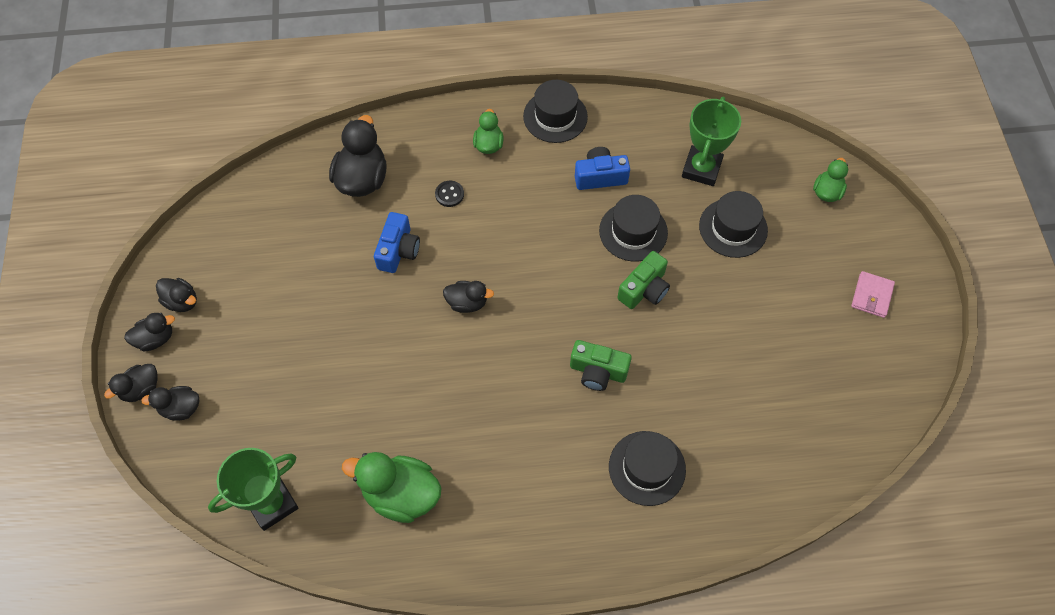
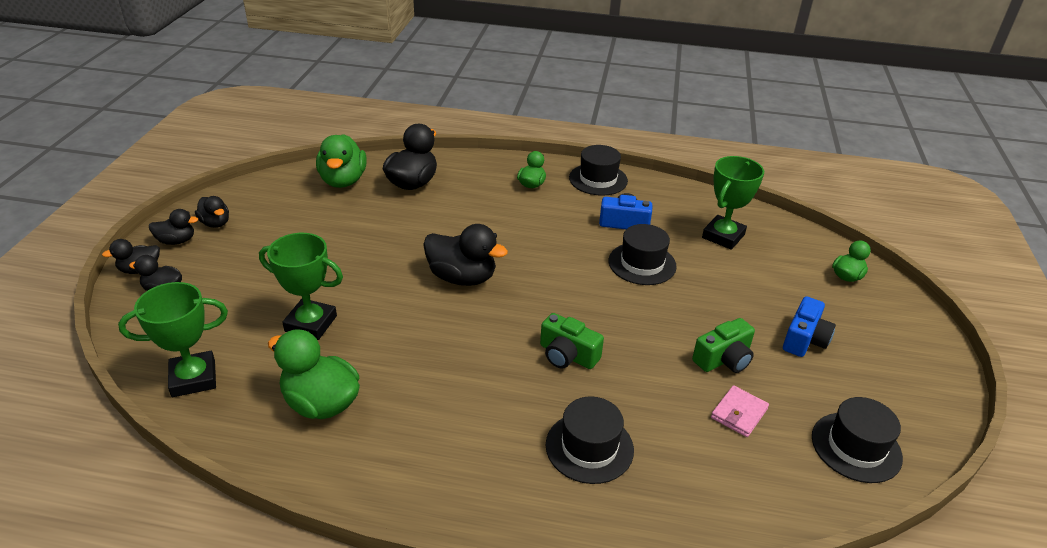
camera: 15 degrees right, 25 degrees down
blue camera [374,212,420,273] -> blue camera moved to [783,296,836,357]
black button [435,181,464,207] -> none
black duck [443,281,494,313] -> black duck [423,224,508,286], size x1.76
green camera [617,251,670,309] -> green camera moved to [692,318,755,373]
black hat [699,191,768,258] -> black hat moved to [812,397,903,483]
pink wallet [851,271,895,318] -> pink wallet moved to [711,385,769,437]
none -> green trophy [259,233,343,340]
none -> green duck [316,134,367,188]

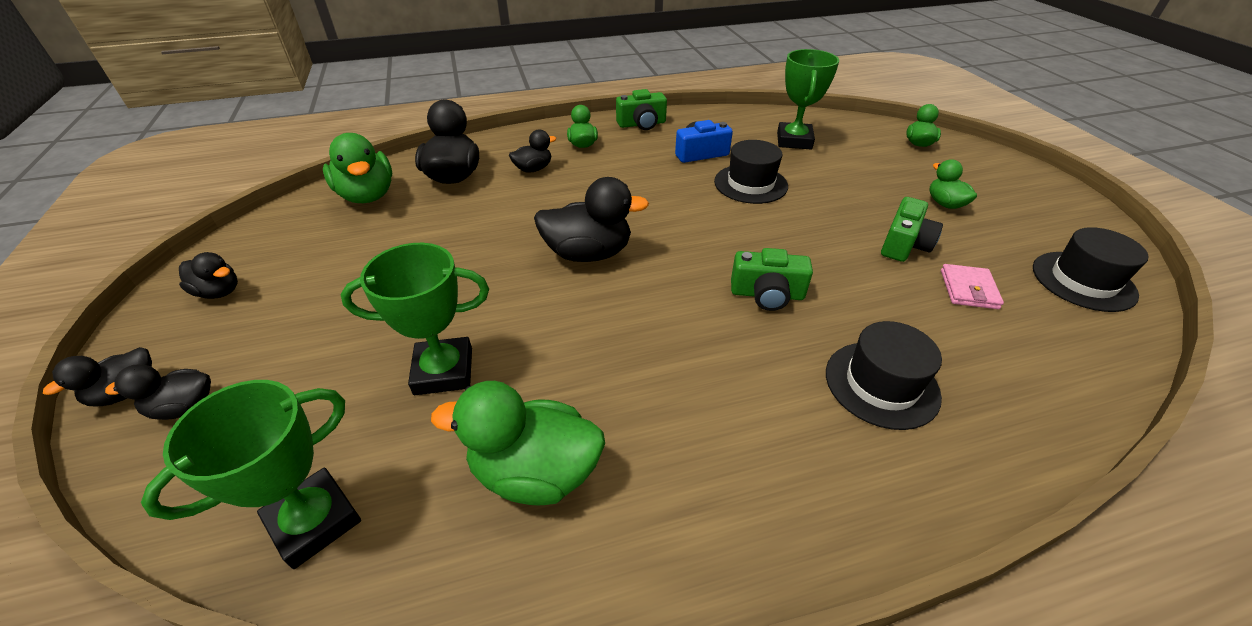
camera: 25 degrees left, 5 degrees up
black duck [149,209,198,245] -> black duck moved to [509,130,556,173]
black hat [569,145,628,196] -> green camera [616,89,667,130]
blue camera [783,296,836,357] -> green duck [929,159,977,209]

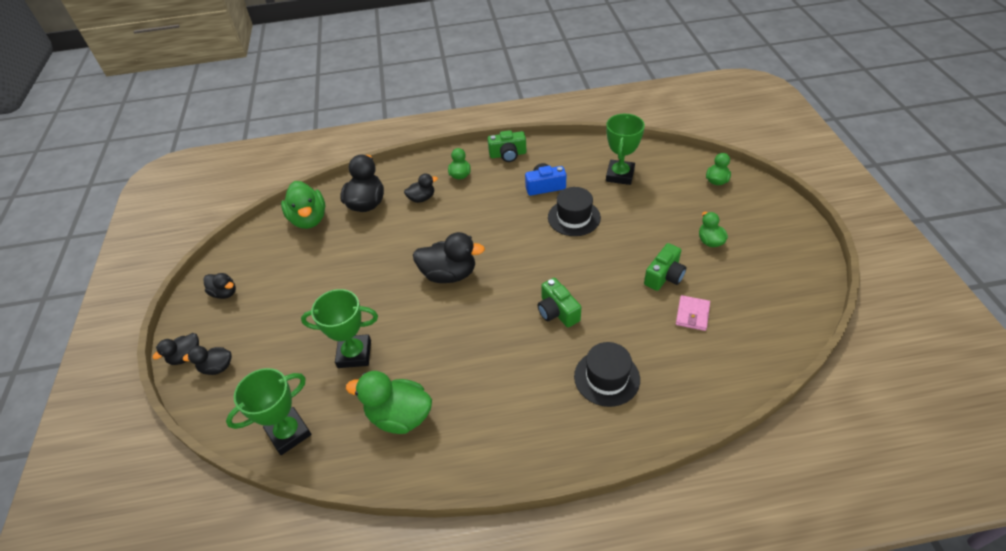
camera: 10 degrees right, 5 degrees up
green camera [731,248,813,311] -> green camera turned 45 degrees clockwise [537,278,581,327]
black hat [1033,227,1149,312] -> none

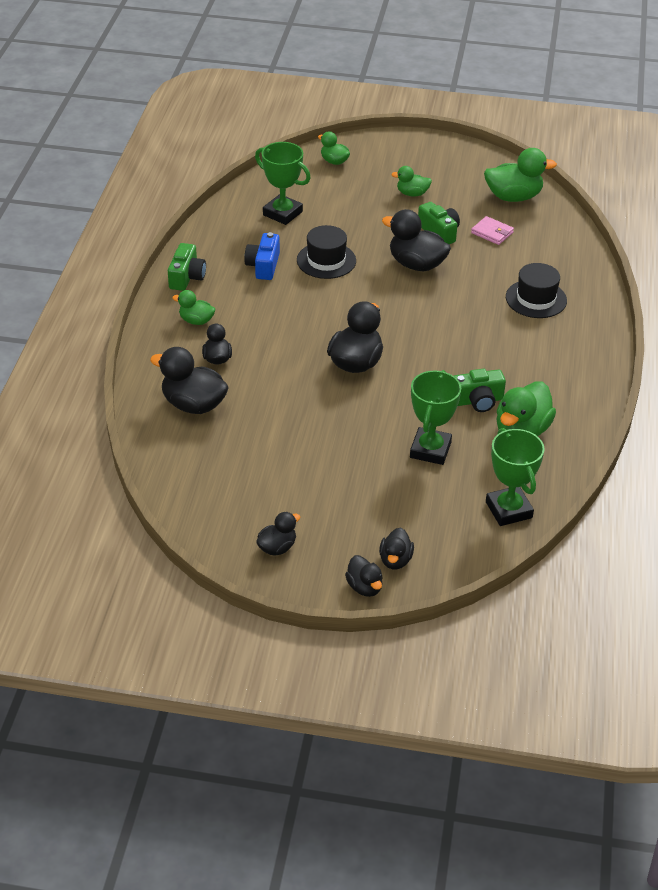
camera: 75 degrees left, 5 degrees down
green duck [281,181,325,229] -> green duck moved to [484,148,557,202]
green camera [537,278,581,327] -> green camera moved to [454,369,506,412]
none -> black duck [382,209,451,271]

